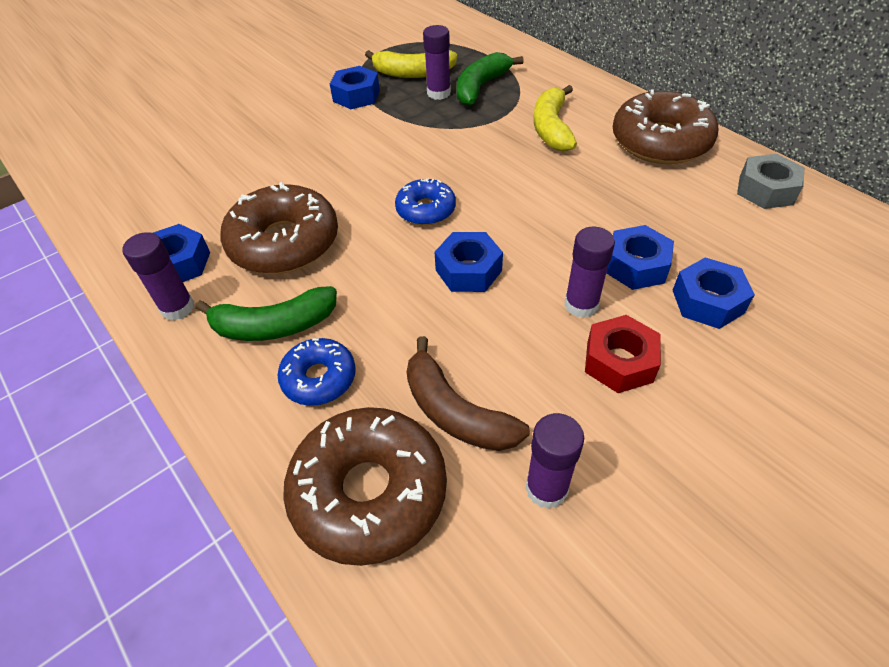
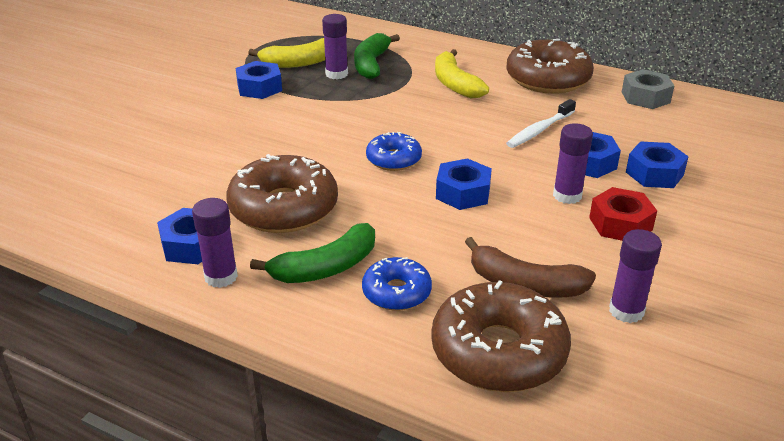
camera: 25 degrees left, 15 degrees down
none -> white toothbrush [506,99,576,148]

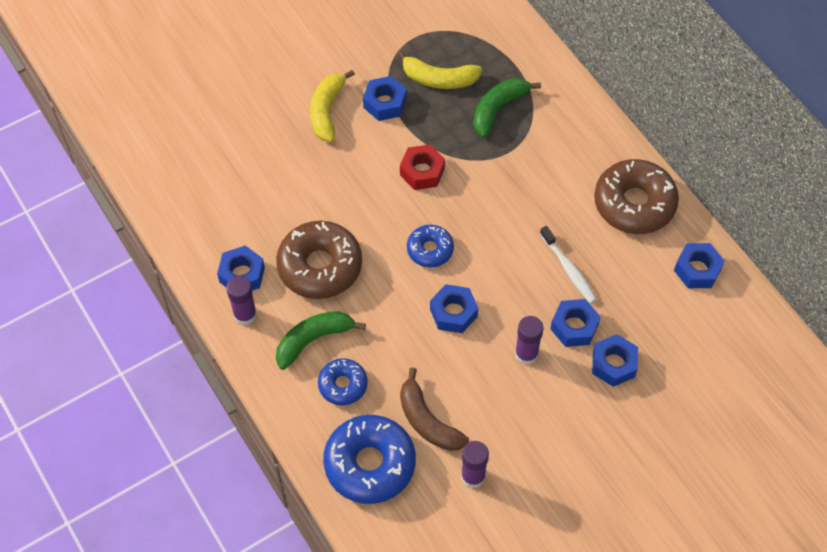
camera: 30 degrees right, 25 degrees up
green banana [250,223,375,283] -> green banana turned 150 degrees clockwise [276,311,366,370]
purple glue stick [322,14,348,79] -> none
brown donut [431,280,571,392] -> blue donut [323,415,416,504]
yellow banana [435,49,489,98] -> yellow banana moved to [310,70,355,142]
white toothbrush [506,99,576,148] -> white toothbrush turned 105 degrees counterclockwise [540,226,597,303]
red nut [589,187,657,241] -> red nut moved to [400,144,445,190]
grey nut [622,69,674,109] -> blue nut [674,243,725,288]

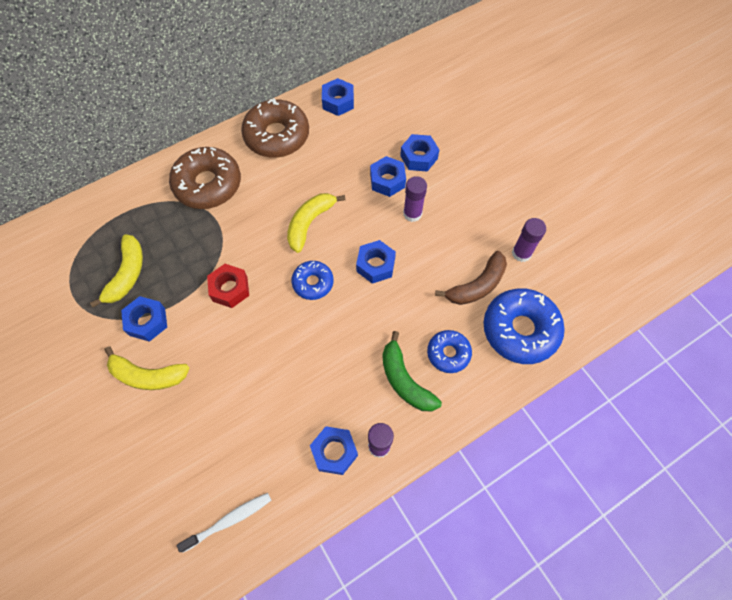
camera: 90 degrees left, 5 degrees up
brown donut [276,221,362,299] -> brown donut moved to [169,147,241,209]
green banana [473,78,541,138] -> none
white toothbrush [540,226,597,303] -> white toothbrush moved to [177,493,271,552]
none -> yellow banana [287,193,346,253]

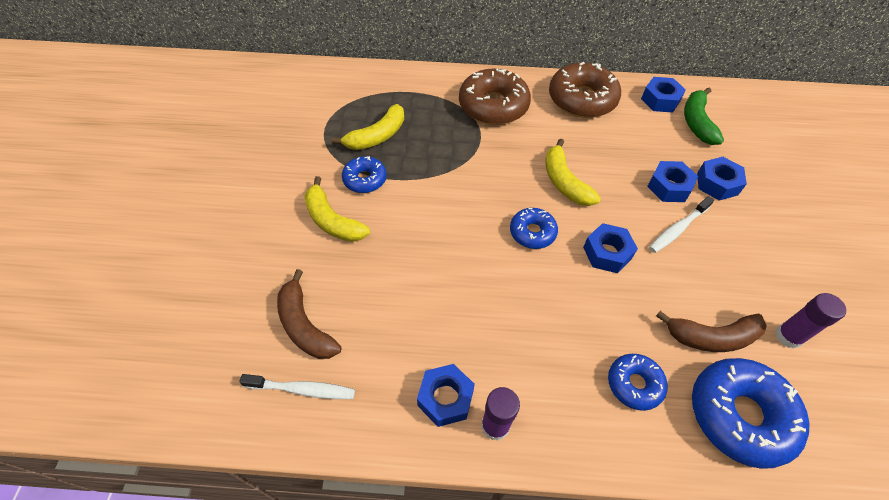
camera: 35 degrees right, 10 degrees down
blue nut [121,296,167,342] -> blue donut [342,156,387,193]
red nut [207,264,249,308] -> none
yellow banana [287,193,346,253] -> yellow banana turned 90 degrees counterclockwise [545,139,601,206]
green banana [382,331,442,411] -> green banana moved to [684,87,724,145]
purple glue stick [403,176,427,222] -> white toothbrush [649,196,714,253]
none -> brown banana [277,269,341,359]

